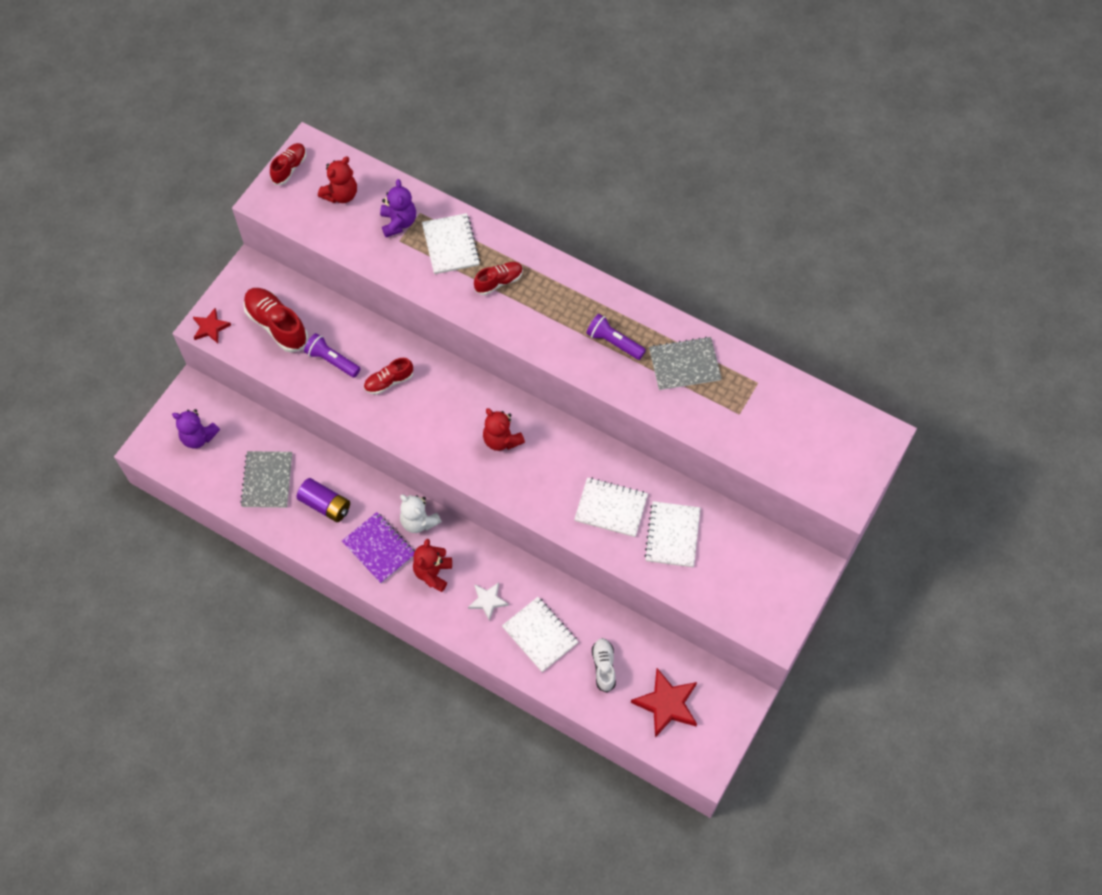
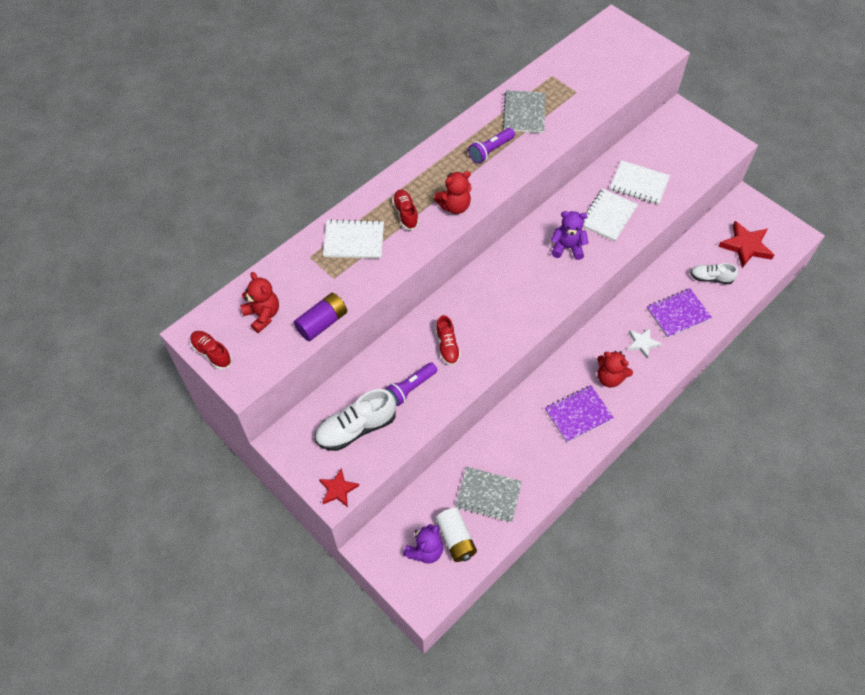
camera: 75 degrees left, 5 degrees down
red shoe [243,288,308,352] -> white shoe [315,389,396,451]
purple battery [297,478,350,522] -> purple battery moved to [294,293,347,341]
purple teddy bear [380,179,416,237] -> purple teddy bear moved to [551,211,589,260]
white teddy bear [400,494,442,533] -> none
red teddy bear [483,408,525,451] -> red teddy bear moved to [434,171,472,214]
white notebook [502,597,578,672] -> purple notebook [647,288,712,338]
none -> white battery [436,508,477,562]

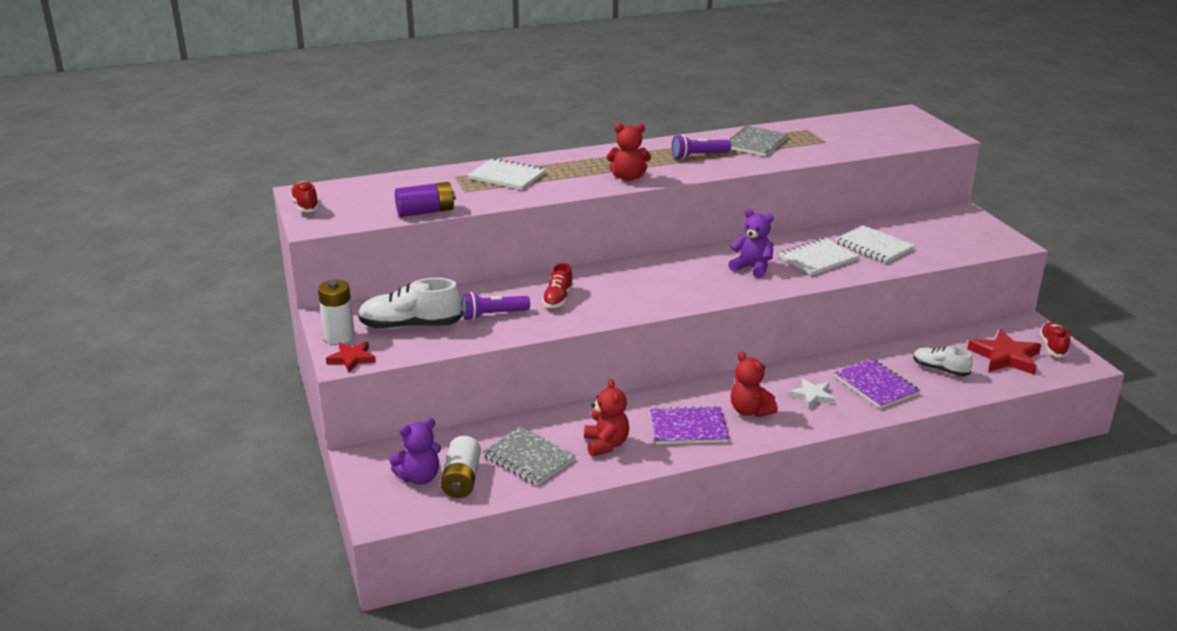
camera: 25 degrees right, 30 degrees down
red teddy bear [240,272,279,333] -> red teddy bear moved to [584,379,629,457]
red shoe [392,190,419,230] -> red shoe moved to [1039,322,1070,357]
purple notebook [647,288,712,338] -> purple notebook turned 60 degrees clockwise [834,359,920,409]
none -> white battery [318,280,355,344]

